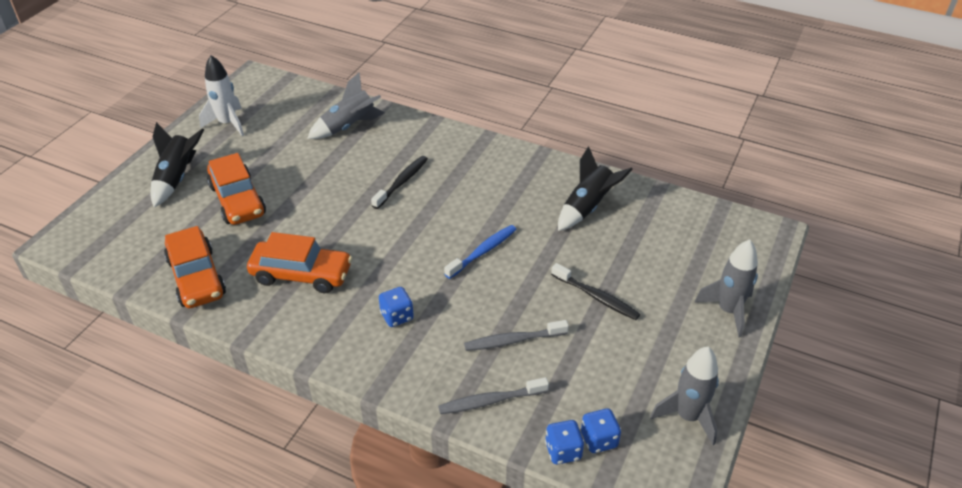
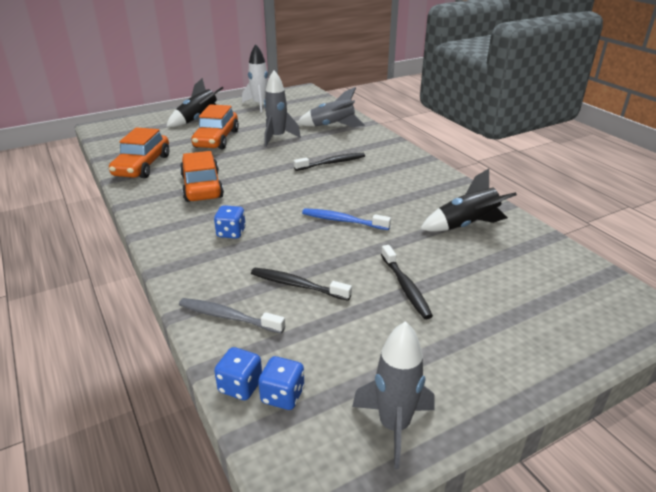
camera: 35 degrees right, 10 degrees down
orange car [247,232,352,293] -> orange car turned 150 degrees counterclockwise [180,151,224,202]
blue toothbrush [444,225,517,279] -> blue toothbrush turned 150 degrees counterclockwise [302,208,391,230]
grey toothbrush [464,320,569,351] -> black toothbrush [251,268,352,301]
grey rocket [694,239,758,337] -> grey rocket moved to [264,70,301,147]

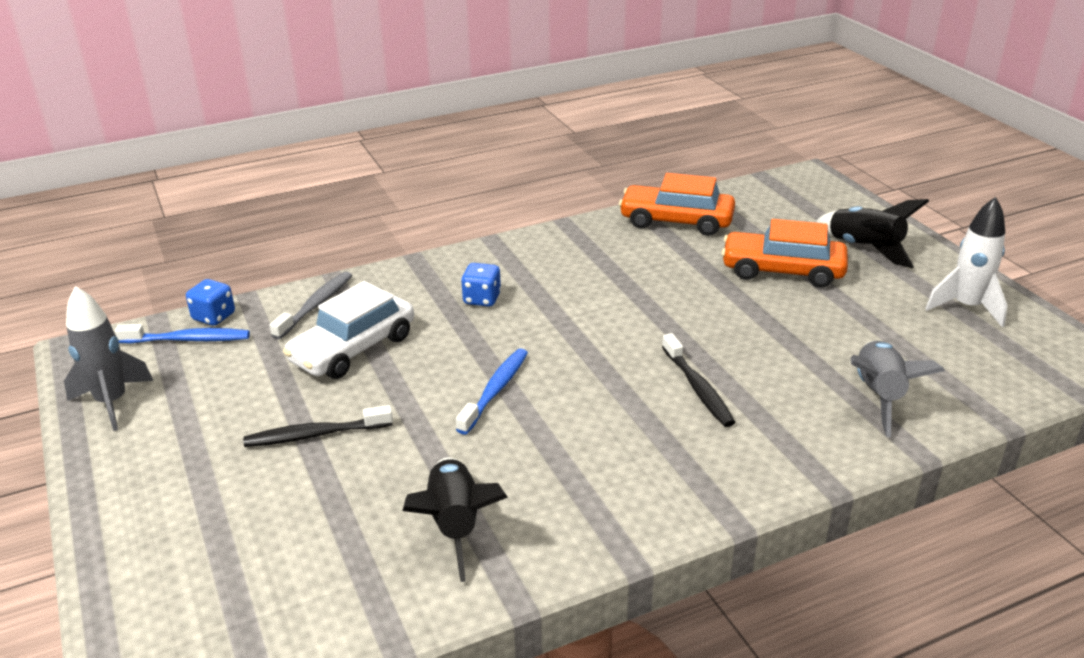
camera: 95 degrees right, 0 degrees up
orange car [180,151,224,202] -> none
black toothbrush [251,268,352,301] -> white car [283,281,414,379]
blue dice [258,356,305,410] -> blue toothbrush [115,324,250,343]
grey rocket [264,70,301,147] -> none

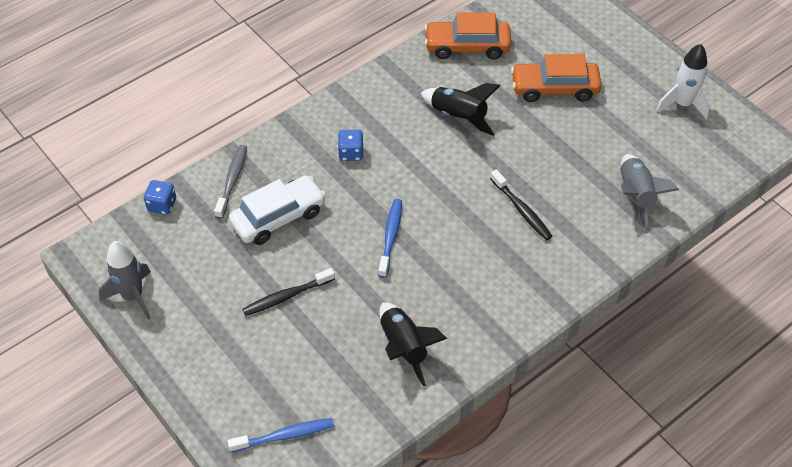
camera: 15 degrees left, 20 degrees up
blue toothbrush [115,324,250,343] -> blue toothbrush moved to [228,418,334,452]
white car [283,281,414,379] -> white car turned 150 degrees counterclockwise [229,175,326,245]
black rocket [815,199,929,268] -> black rocket moved to [421,83,501,136]

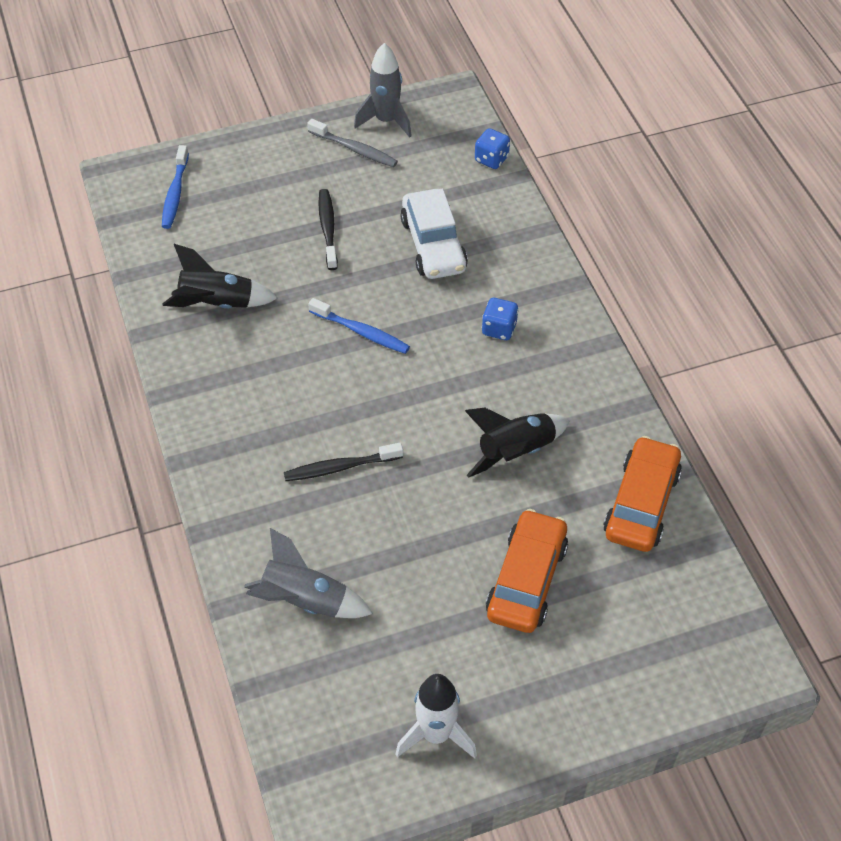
camera: 110 degrees right, 0 degrees up
grey toothbrush [214,145,247,219] -> grey toothbrush moved to [307,119,398,167]

